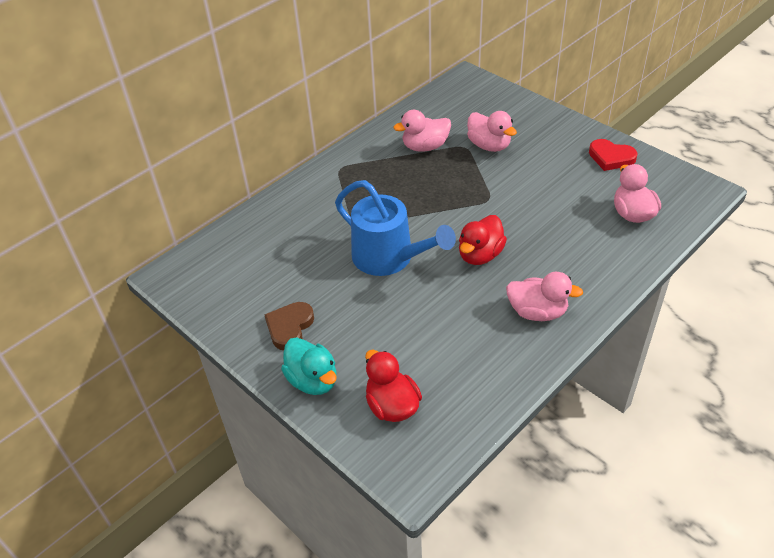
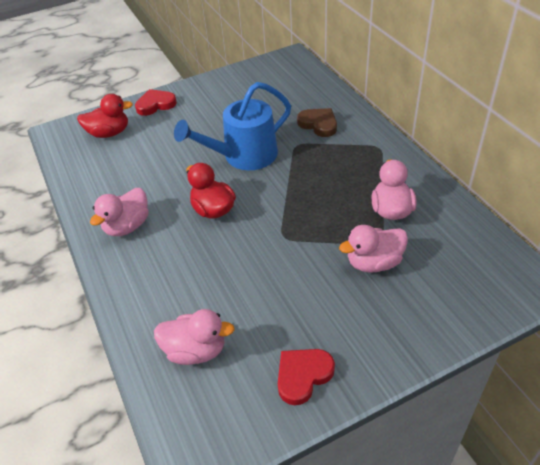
camera: 110 degrees right, 0 degrees up
brown heart [264,302,314,350] -> brown heart moved to [297,108,337,137]
turquoise duck [281,338,337,395] -> red heart [135,89,177,116]

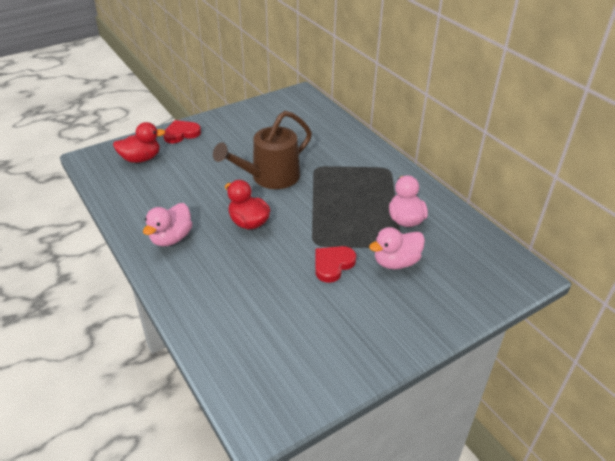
camera: 10 degrees left, 5 degrees down
pink duck [154,309,235,365] -> none
blue watering can [174,82,291,170] -> brown watering can [213,111,312,189]
red heart [278,349,335,405] -> red heart moved to [315,246,356,283]
brown heart [297,108,337,137] -> none

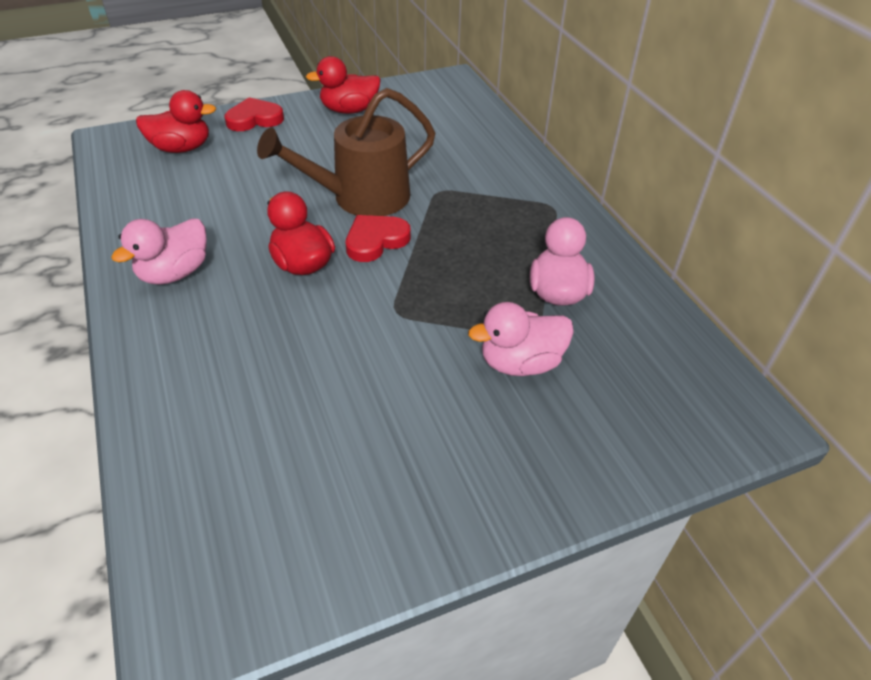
camera: 10 degrees right, 5 degrees up
red heart [315,246,356,283] -> red heart moved to [346,215,411,262]
none -> red duck [306,56,381,114]

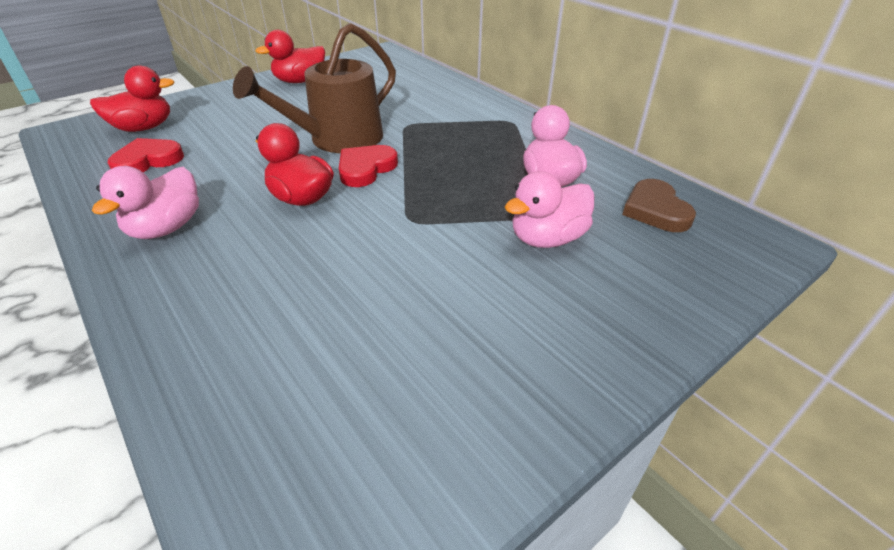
camera: 15 degrees left, 5 degrees down
red heart [224,97,284,131] -> red heart moved to [108,138,184,172]
none -> brown heart [622,179,696,232]

